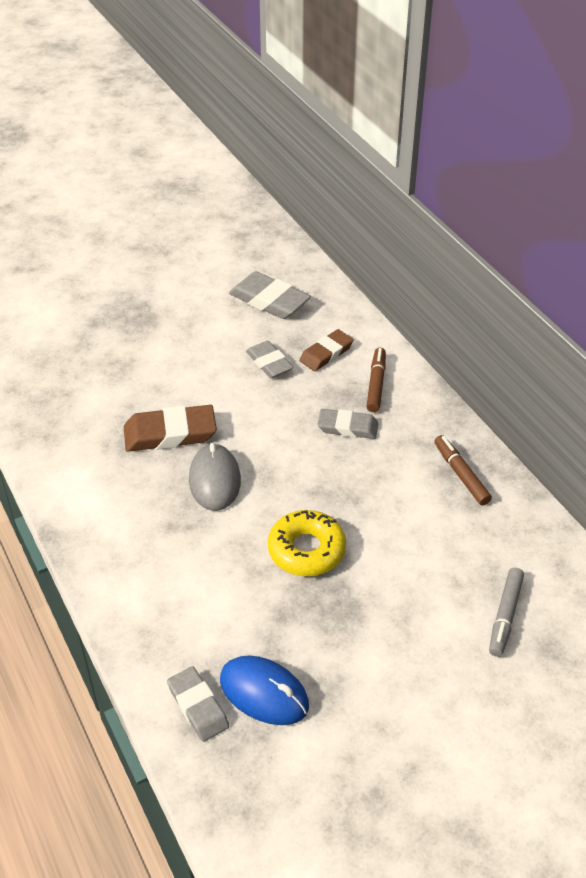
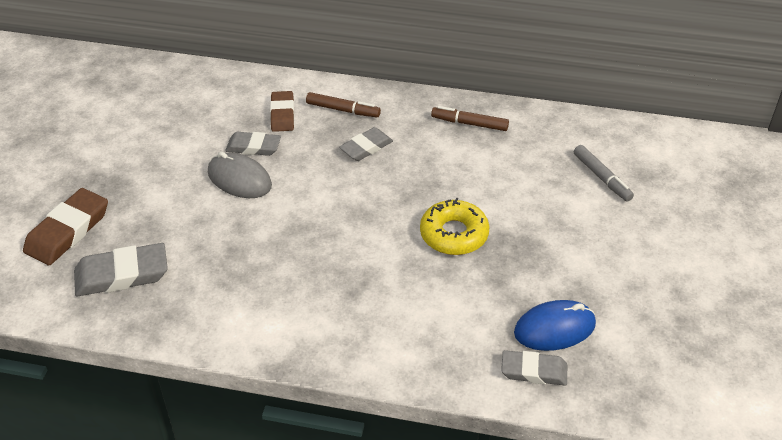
camera: 50 degrees left, 0 degrees up
brown eraser [124,405,217,452] -> brown eraser moved to [23,188,108,265]
grey mouse [189,443,241,511] -> grey mouse moved to [208,152,272,198]
grey eraser [229,271,311,319] -> grey eraser moved to [74,243,168,297]
brown marker [366,348,386,412] -> brown marker turned 150 degrees clockwise [306,92,381,117]

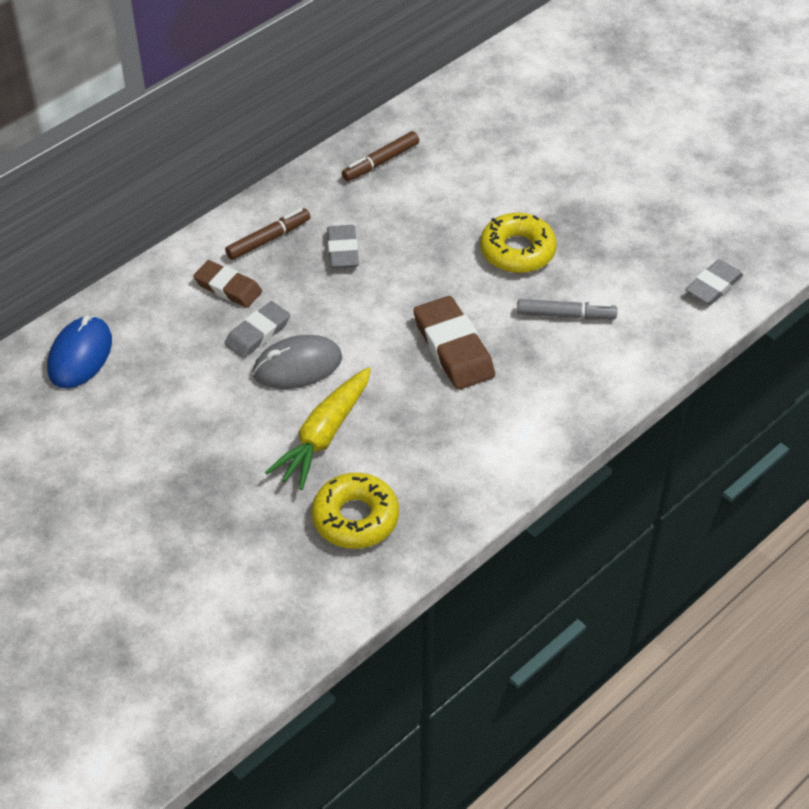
camera: 55 degrees left, 5 degrees up
brown eraser [23,188,108,265] -> brown eraser moved to [413,296,495,390]
grey eraser [74,243,168,297] -> yellow donut [311,473,399,549]
blue mouse [514,300,596,351] -> blue mouse moved to [47,315,112,388]
grey marker [574,145,634,202] -> grey marker moved to [517,299,617,319]
none -> yellow carrot [265,367,371,490]

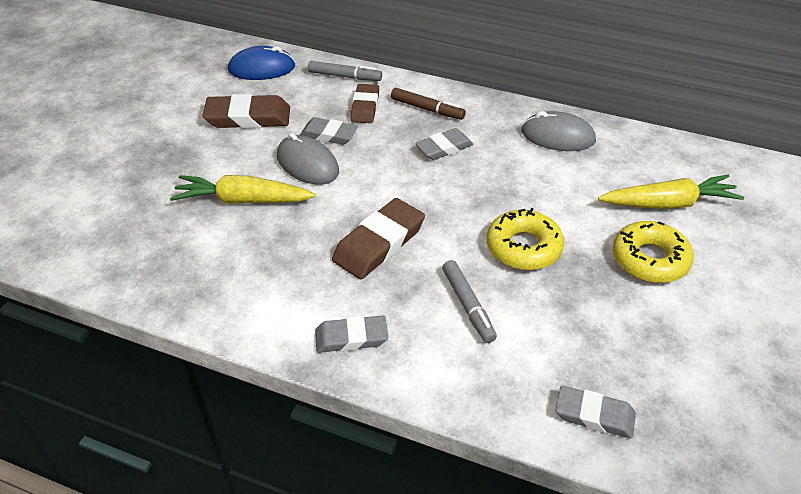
camera: 65 degrees right, 5 degrees down
yellow donut [311,473,399,549] -> yellow donut moved to [613,221,693,283]
brown marker [342,131,419,181] -> grey mouse [521,111,596,151]
none -> brown eraser [203,94,290,128]
none -> grey marker [308,61,382,81]
none -> grey eraser [315,315,388,353]
none -> yellow carrot [598,174,744,209]

